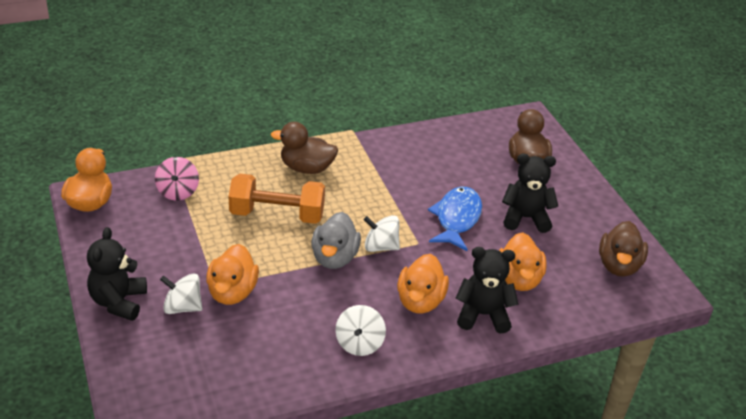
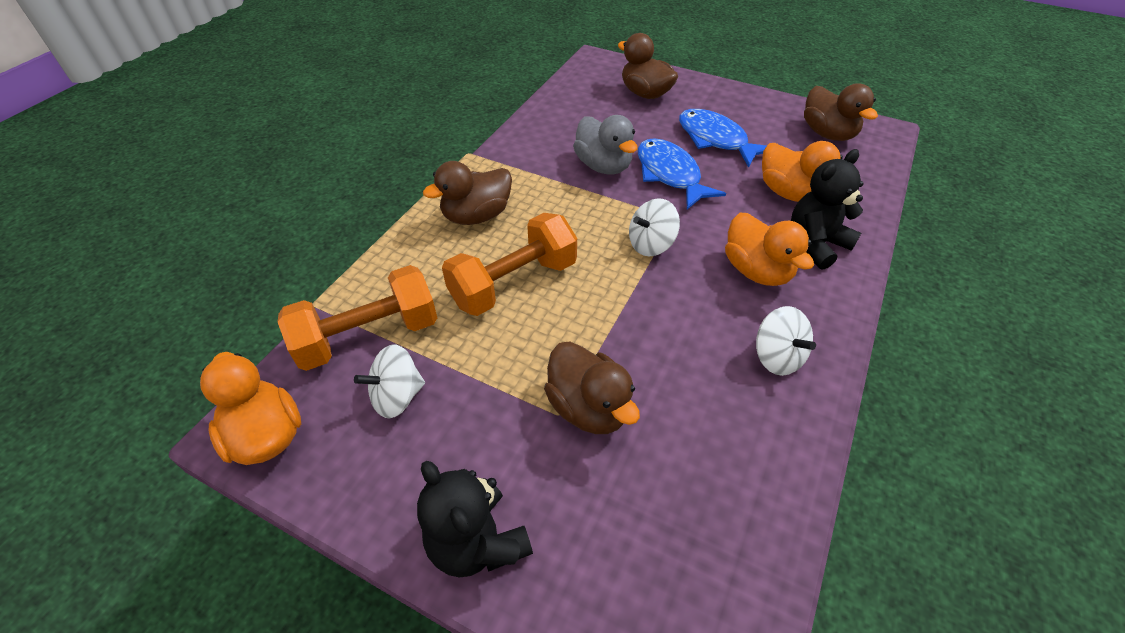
camera: 40 degrees left, 10 degrees up
pink spinning top [155,157,199,201] -> orange dumbbell [278,265,437,371]
white spinning top [160,274,202,314] -> white spinning top moved to [354,344,425,419]
orange duck [206,244,259,305] -> brown duck [544,341,640,434]
grey duck [311,212,361,269] -> grey duck moved to [573,115,638,175]
black teddy bear [502,154,558,233] -> blue fish [679,109,766,168]

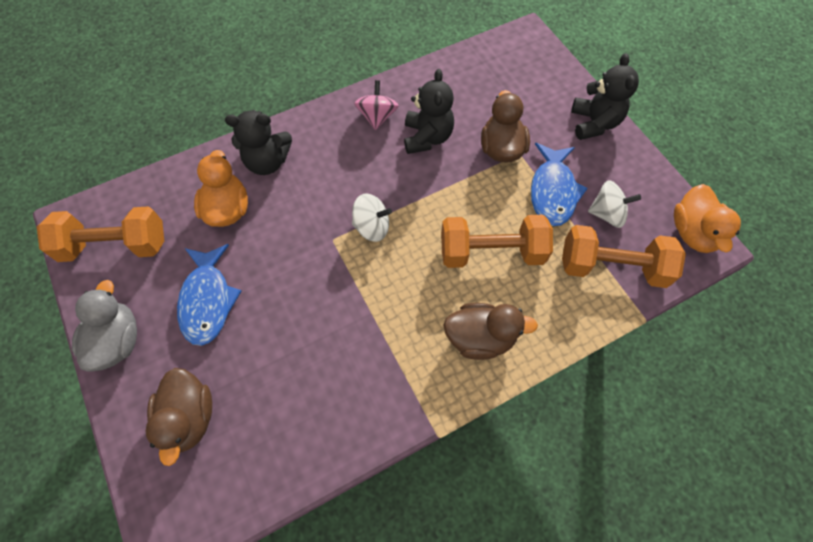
camera: 145 degrees left, 15 degrees up
grey duck [573,115,638,175] -> grey duck moved to [72,280,137,371]
blue fish [638,138,726,209] -> blue fish moved to [531,143,588,226]
orange duck [725,213,814,286] -> none
white spinning top [756,306,816,376] -> pink spinning top [354,80,399,130]
brown duck [804,83,878,141] -> orange dumbbell [37,206,164,262]
none -> black teddy bear [404,69,454,154]

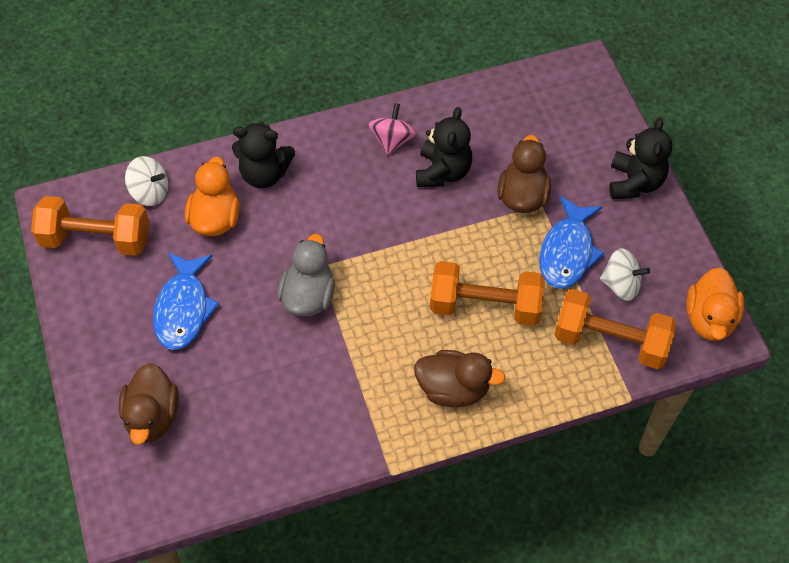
camera: 10 degrees right, 5 degrees down
grey duck [72,280,137,371] -> grey duck moved to [277,234,335,317]
white spinning top [352,193,392,242] -> white spinning top moved to [125,156,168,206]

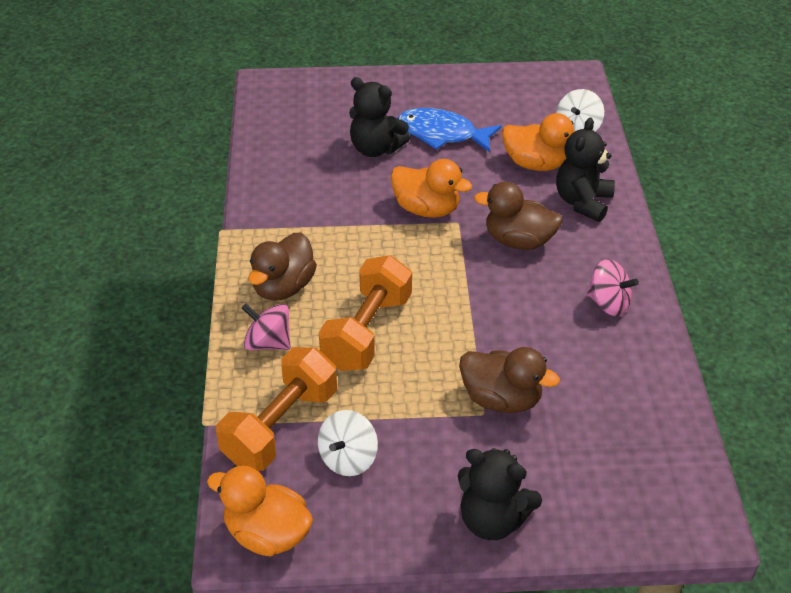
camera: 105 degrees right, 15 degrees down
orange dumbbell [31,196,149,256] -> none
brown duck [119,363,179,445] -> brown duck moved to [474,182,563,250]
grey duck [277,234,335,317] -> orange duck [391,159,472,218]
black teddy bear [416,107,472,187] -> black teddy bear moved to [349,77,410,157]
blue fish [539,196,605,289] -> none
none -> pink spinning top [242,304,291,351]

